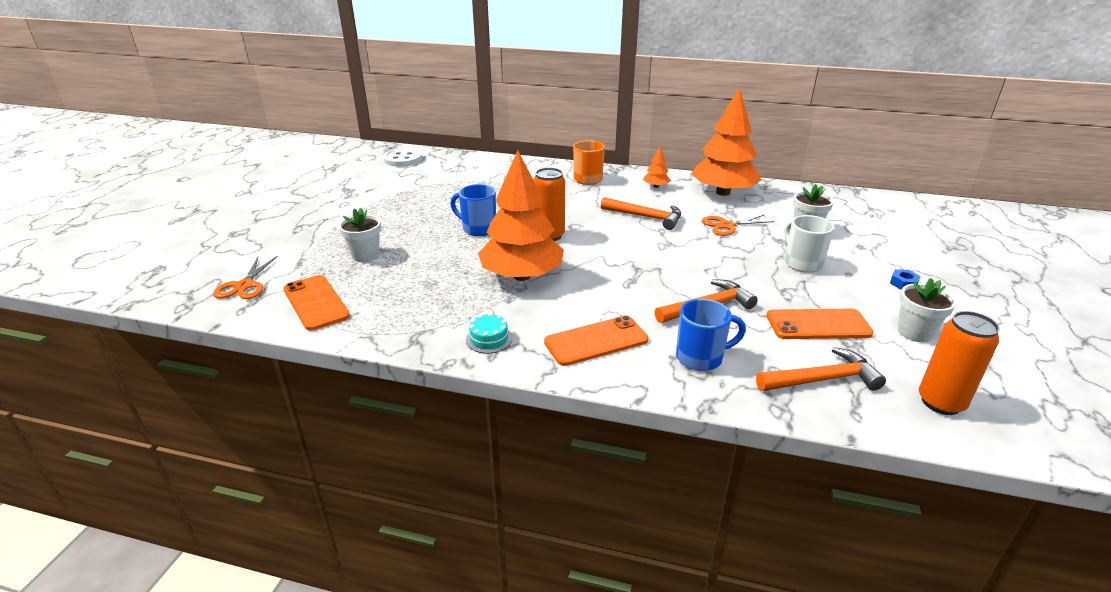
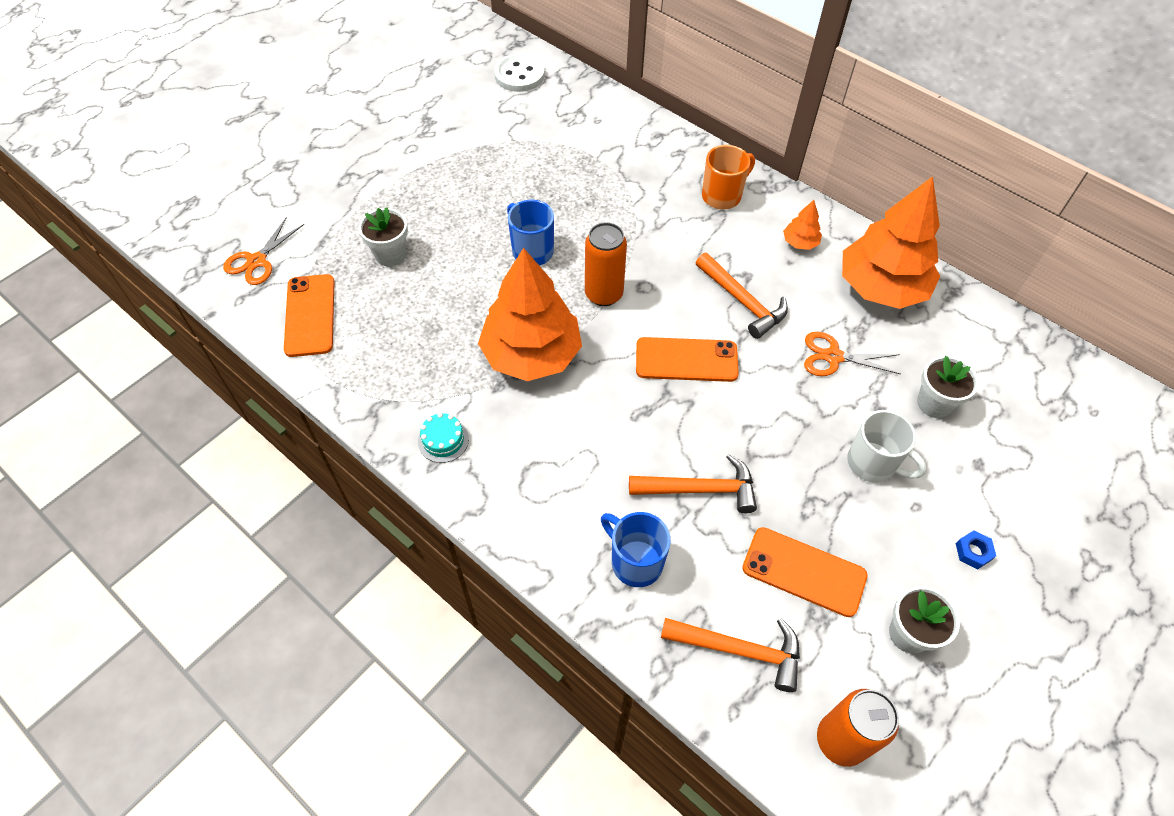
camera: 25 degrees right, 25 degrees up
orange phone [544,315,648,366] -> orange phone moved to [636,337,739,382]
blue mug [676,299,746,371] -> blue mug turned 150 degrees counterclockwise [601,512,671,587]
white mug [784,215,835,273] -> white mug turned 120 degrees clockwise [847,410,927,483]

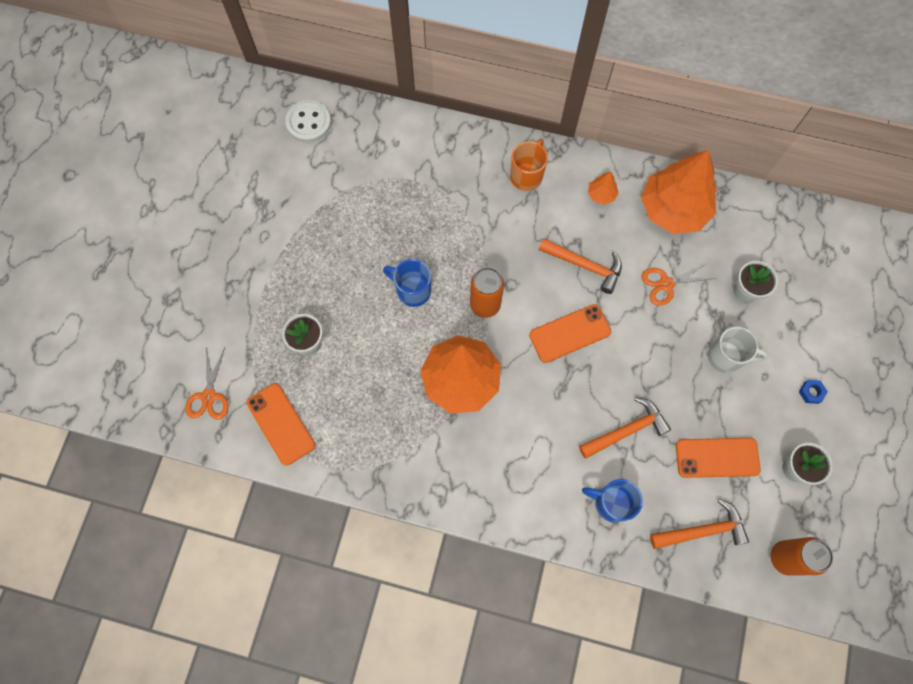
camera: 25 degrees left, 15 degrees up
turquoise cake [418,413,469,463] -> none

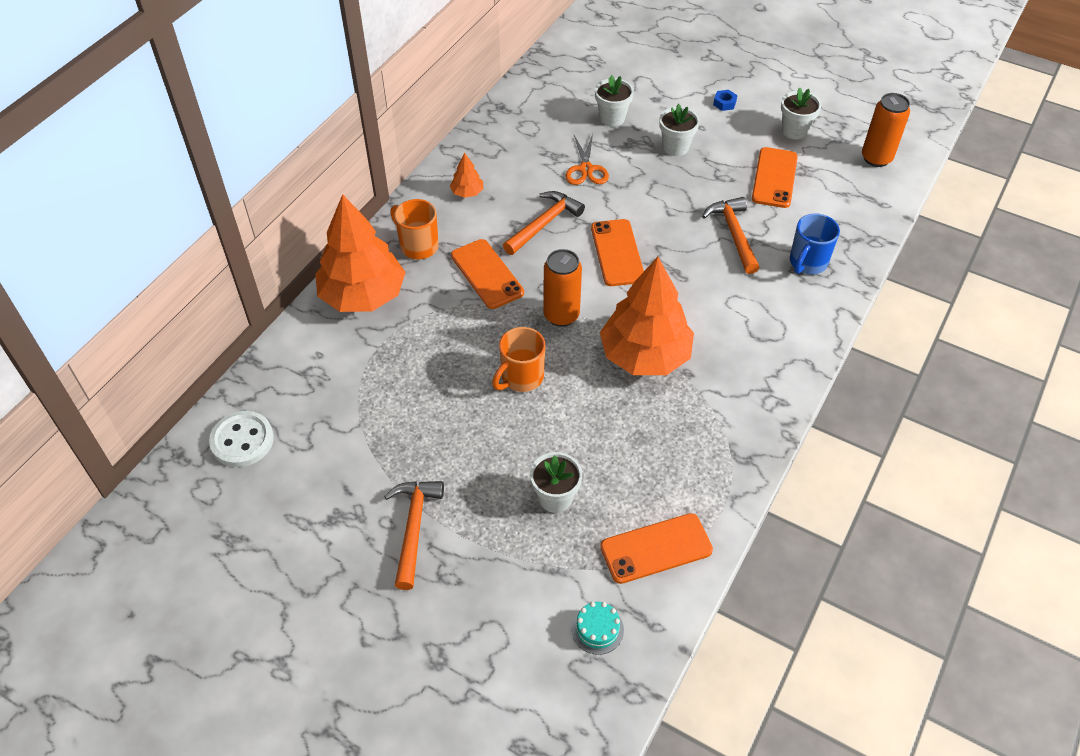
camera: 75 degrees left, 20 degrees down
orange scissors [185,348,228,420] -> turquoise cake [571,602,624,655]
blue mug [383,259,431,307] -> orange mug [492,327,545,392]
orange tree [641,150,717,234] -> orange tree moved to [315,194,406,312]
orange hammer [650,499,749,549] -> orange hammer moved to [384,481,444,590]
white mug [708,327,768,373] -> white flower pot [659,104,700,156]
none -> orange phone [451,239,524,309]

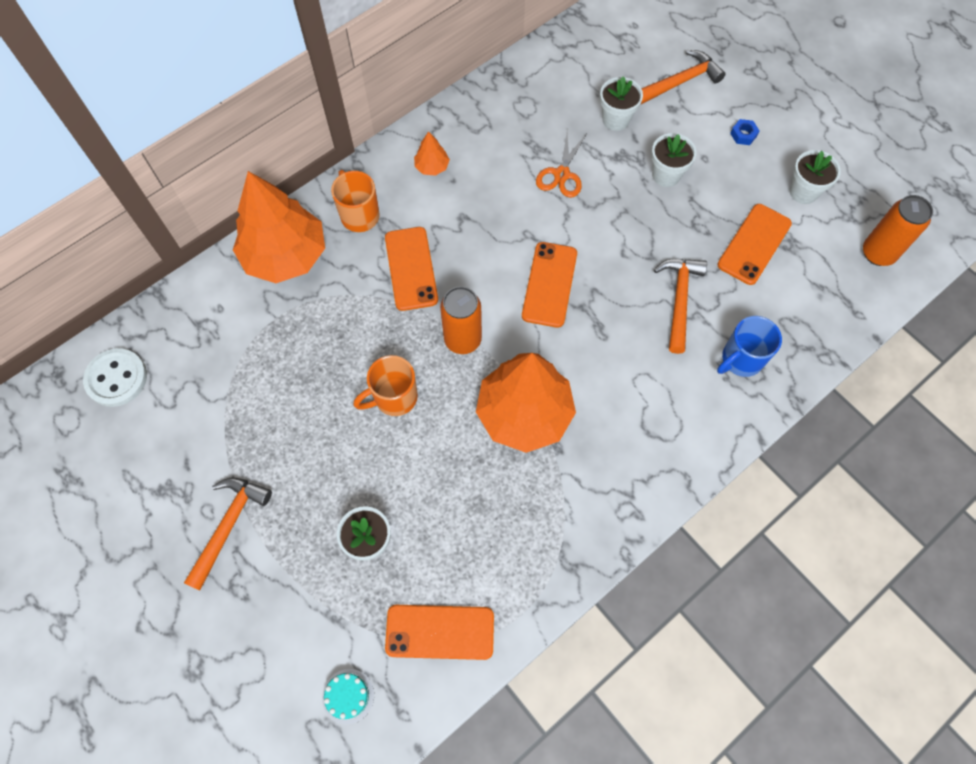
camera: 20 degrees right, 15 degrees up
orange hammer [503,191,585,255] -> orange hammer moved to [641,50,725,104]

